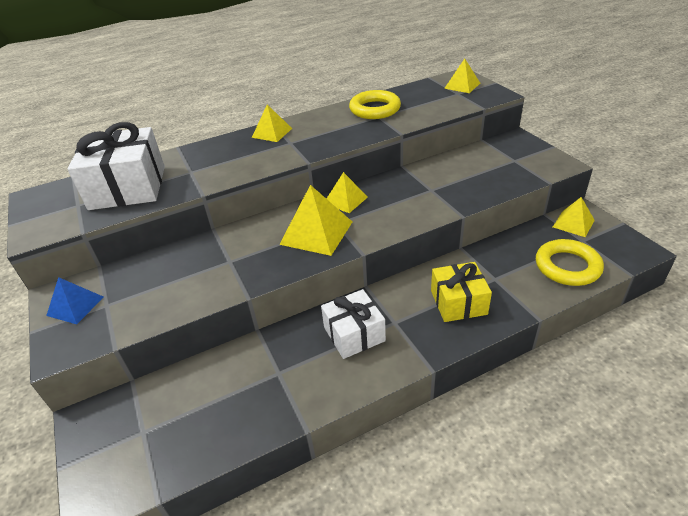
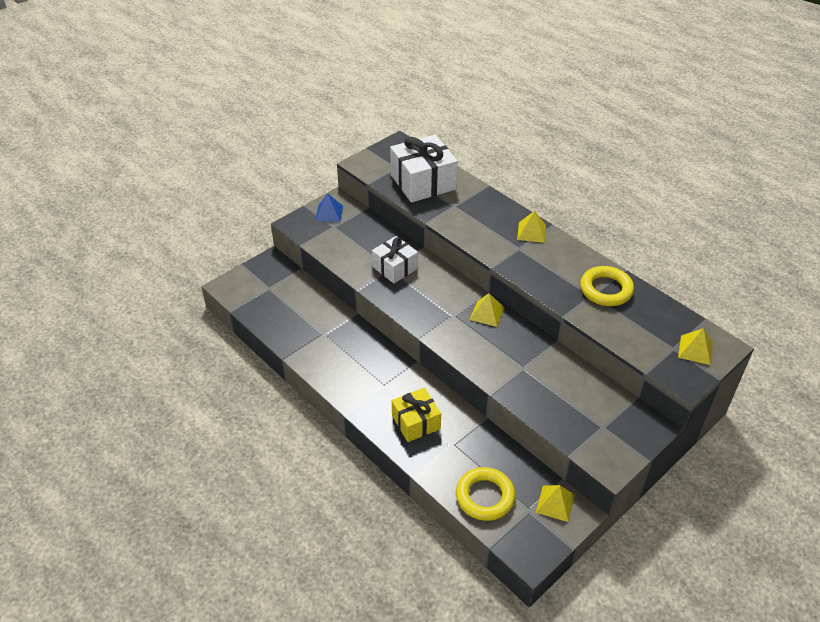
camera: 70 degrees right, 5 degrees up
yellow pyramid [279,185,352,256] -> none
white gift [321,289,386,359] -> white gift moved to [372,236,418,283]

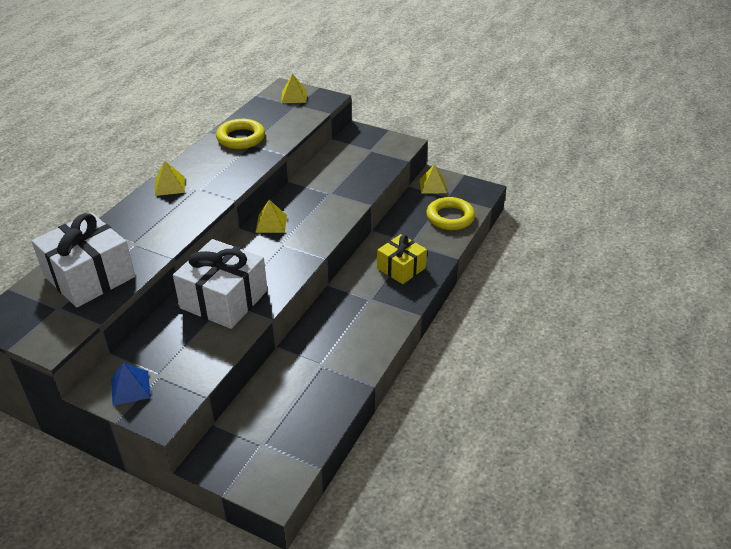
camera: 110 degrees left, 5 degrees down
white gift [372,236,418,283] -> white gift [173,239,267,329], size x1.61

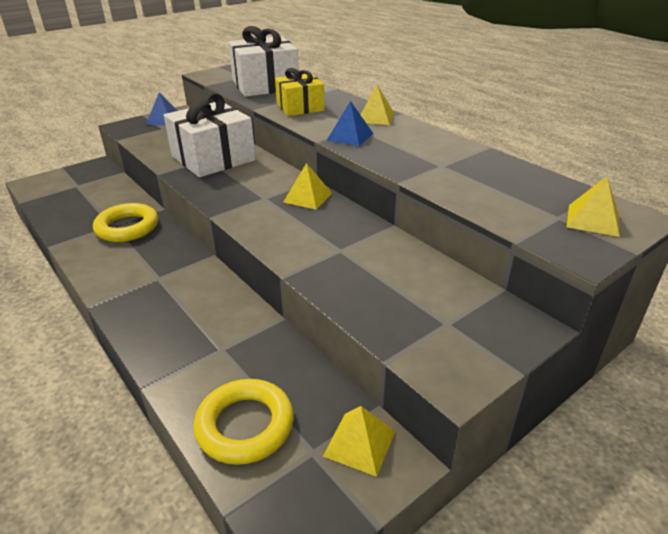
camera: 115 degrees right, 5 degrees down
yellow ring [216,119,265,149] -> yellow ring moved to [93,203,158,242]
yellow gift [377,234,427,284] -> yellow gift moved to [275,68,325,116]
none -> blue pyramid [327,101,374,146]

